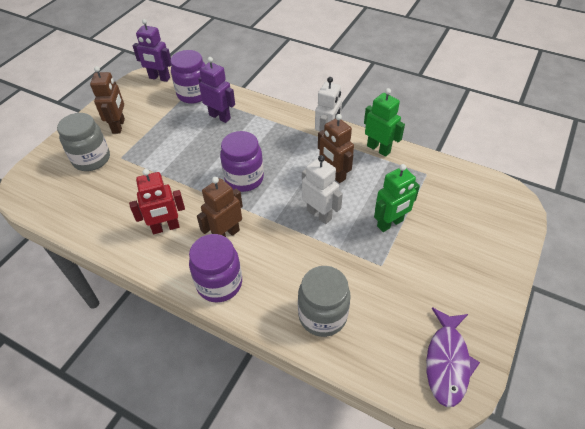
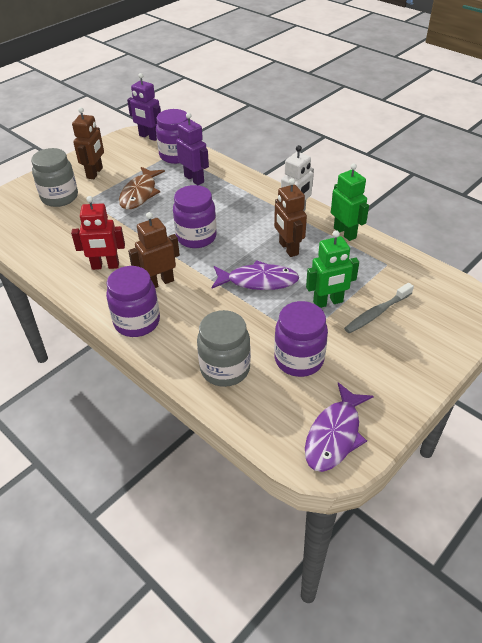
camera: 15 degrees right, 5 degrees down
white robot [302,155,343,224] -> purple fish [211,260,299,290]
none -> brown fish [119,167,165,210]
none -> purple jar [274,301,328,377]
none -> grey toothbrush [344,283,414,334]

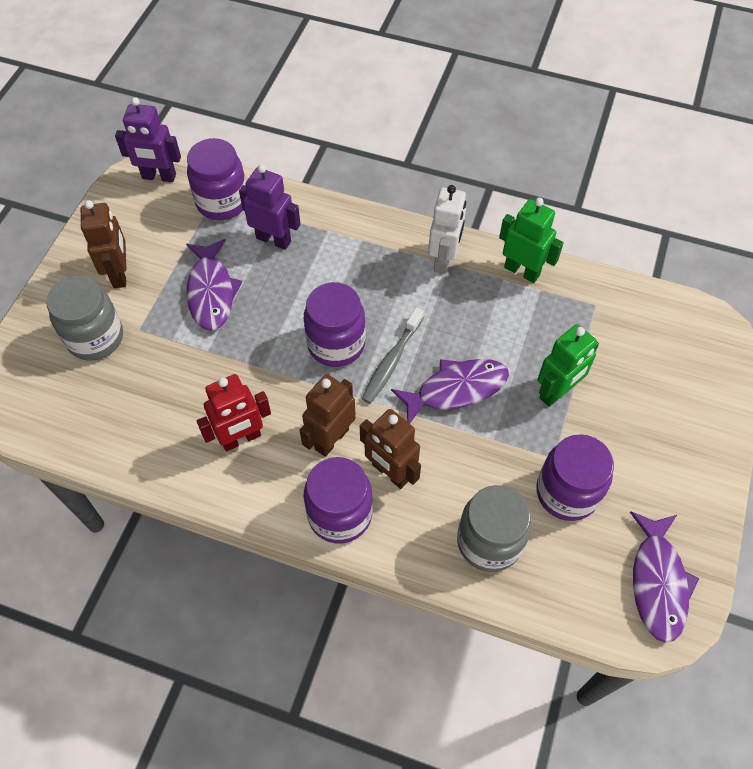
camera: 25 degrees left, 15 degrees up
brown fish [119,167,165,210] -> purple fish [186,239,242,331]
brown robot [274,178,307,257] -> brown robot moved to [360,409,421,489]
grey toothbrush [344,283,414,334] -> grey toothbrush moved to [362,307,424,404]

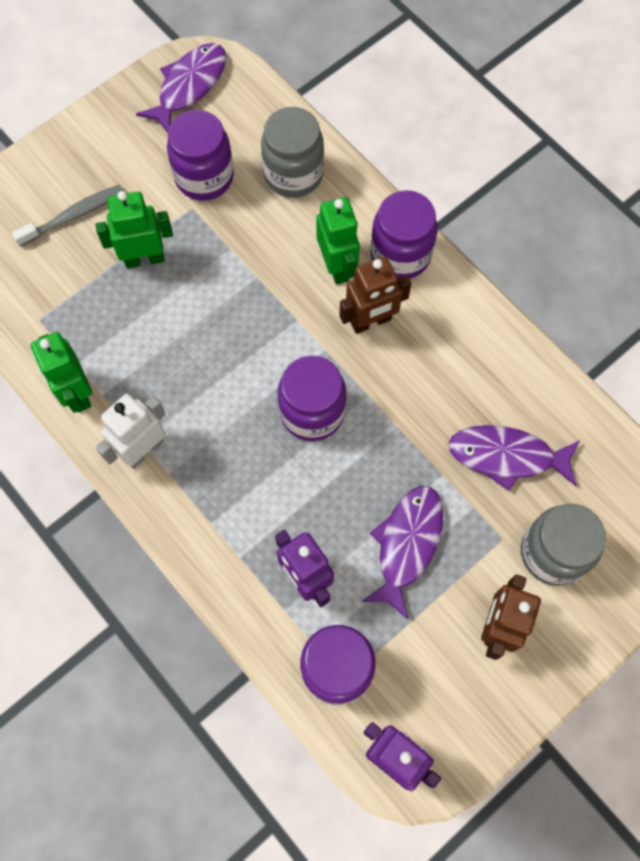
camera: 150 degrees left, 10 degrees up
red robot [197,374,271,451] -> none
brown robot [360,409,421,489] -> green robot [317,197,360,285]
grey toothbrush [362,307,424,404] -> grey toothbrush moved to [12,184,124,247]
purple fish [391,359,509,424] -> purple fish moved to [449,425,580,491]

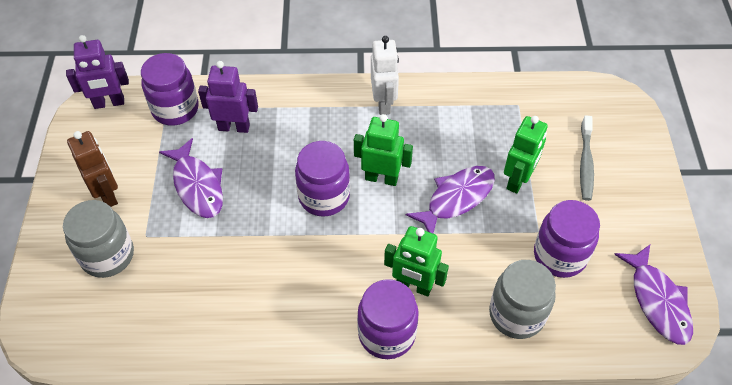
camera: 130 degrees right, 15 degrees down
green robot [31,332,92,413] -> green robot moved to [354,114,413,186]
brown robot [339,256,411,334] -> none
purple fish [449,425,580,491] -> purple fish moved to [406,166,495,233]

